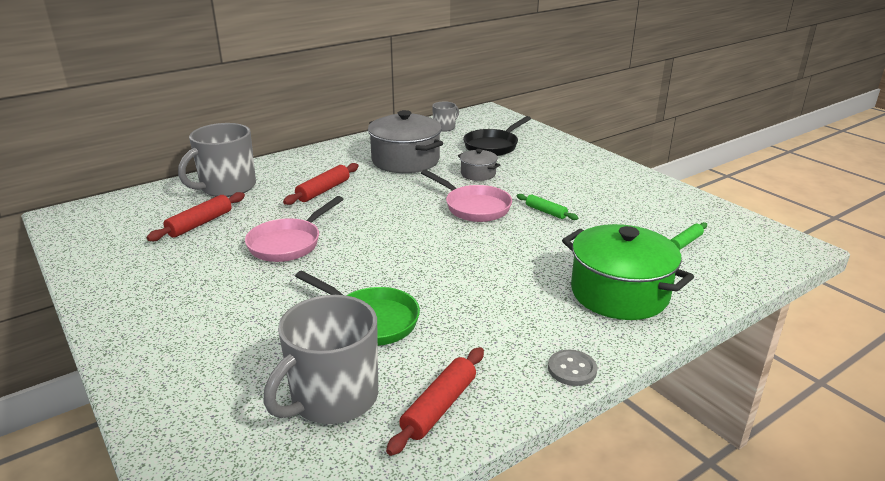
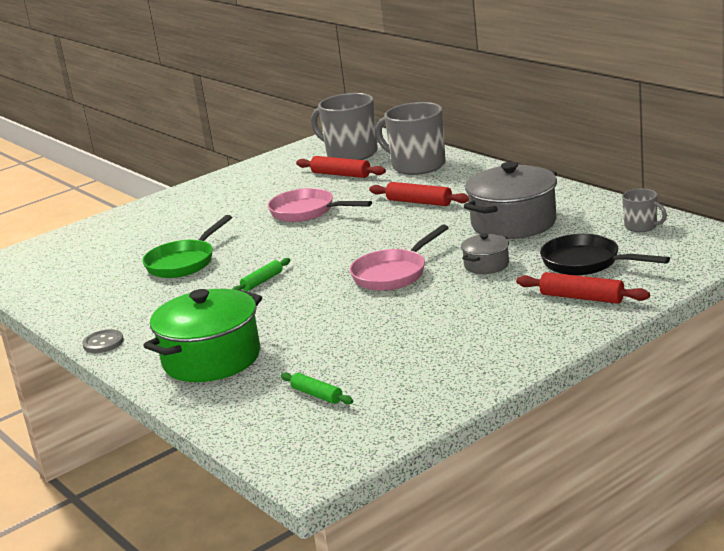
camera: 90 degrees right, 5 degrees down
grey mug [263,295,378,424] -> grey mug moved to [311,93,378,160]
red rolling pin [386,347,484,456] -> red rolling pin moved to [516,272,650,304]
green rolling pin [517,194,578,220] -> green rolling pin moved to [232,258,290,291]

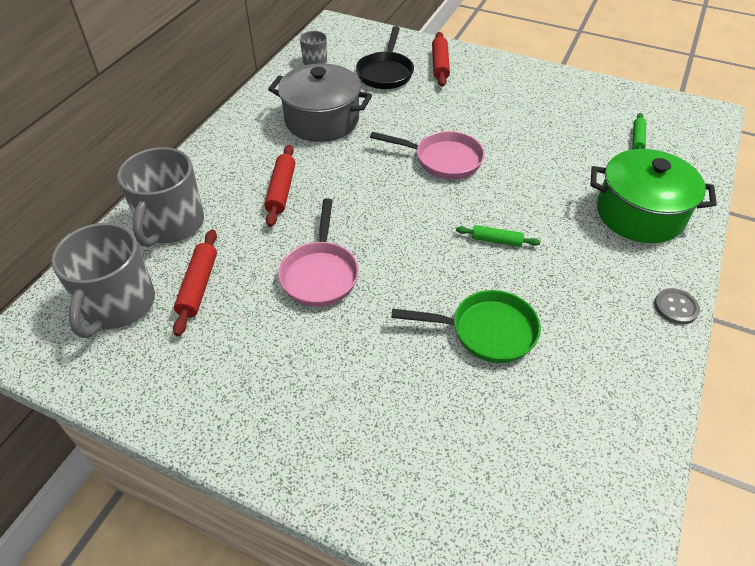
camera: 120 degrees left, 25 degrees up
grey pot [461,233,509,274] -> none

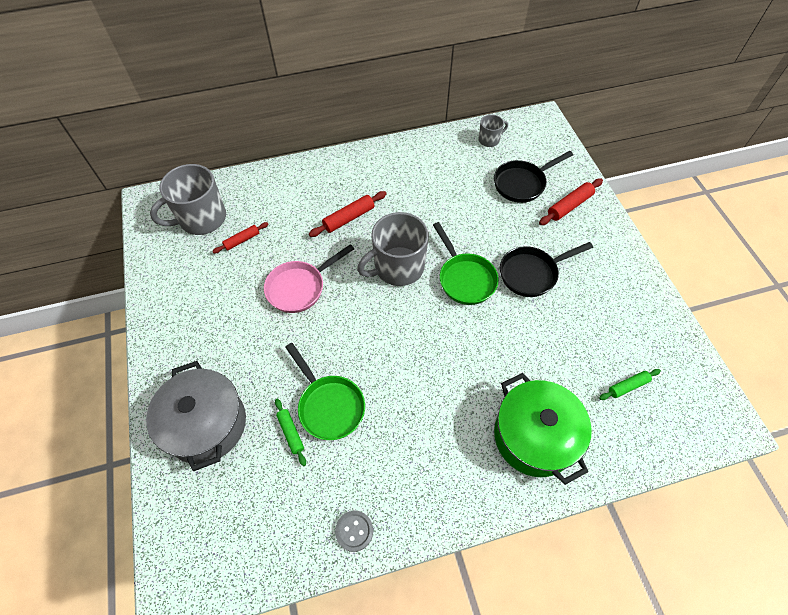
camera: 50 degrees right, 10 degrees up
grey mug [117,147,204,247] -> grey mug moved to [357,212,429,286]
red rolling pin [173,229,217,336] -> red rolling pin [212,222,269,253], size x0.66
grey pot [268,63,372,142] -> grey pot moved to [146,361,246,471]
pink pan [370,131,485,179] -> green pan [433,222,499,305]
green rolling pin [456,225,540,247] -> green rolling pin moved to [275,399,306,466]
grey button [654,288,700,325] -> grey button moved to [335,511,373,552]
none -> black pan [500,242,593,297]

